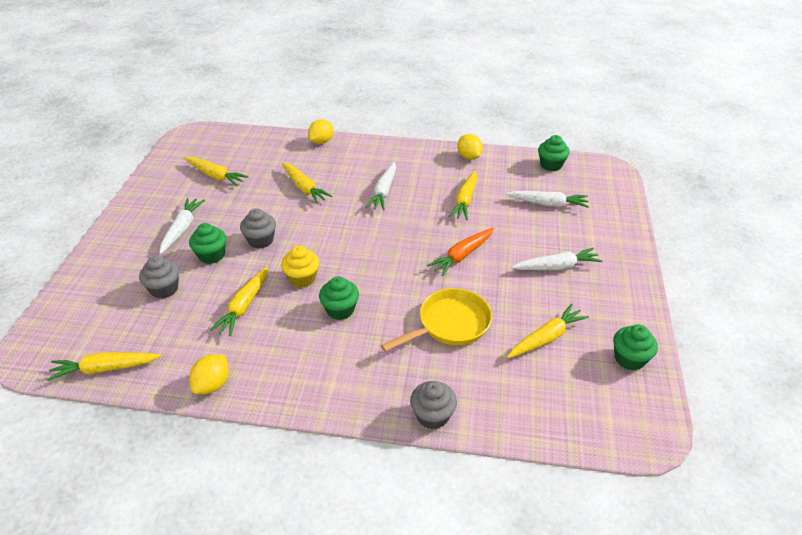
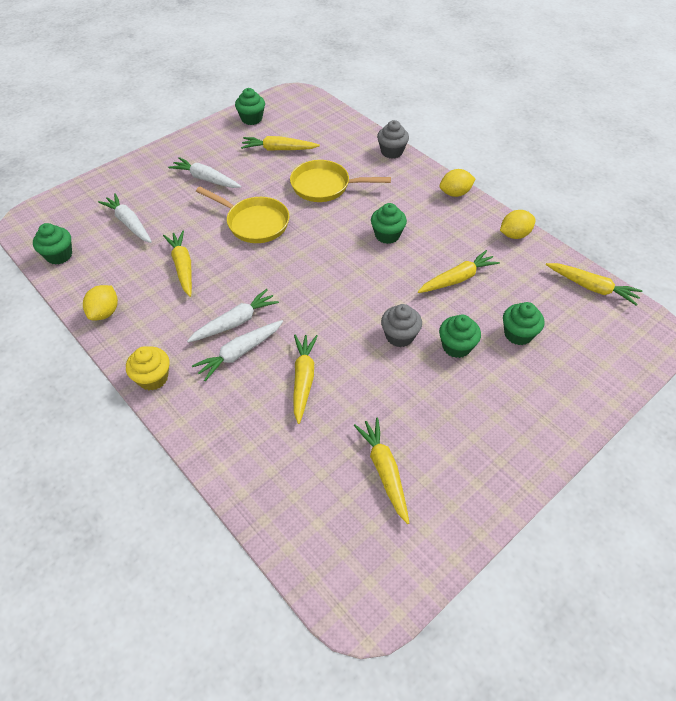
camera: 140 degrees left, 10 degrees up
grey cupcake [139,256,179,299] -> green cupcake [503,302,545,345]
white carrot [160,198,205,254] -> white carrot moved to [192,320,283,381]
yellow cupcake [281,246,319,288] -> yellow cupcake moved to [126,346,170,391]
yellow lemon [308,119,333,144] -> yellow lemon moved to [440,169,475,197]
orange carrot [427,228,494,276] -> yellow pan [196,187,289,243]
yellow carrot [448,170,477,220] -> yellow carrot turned 75 degrees counterclockwise [163,230,192,297]

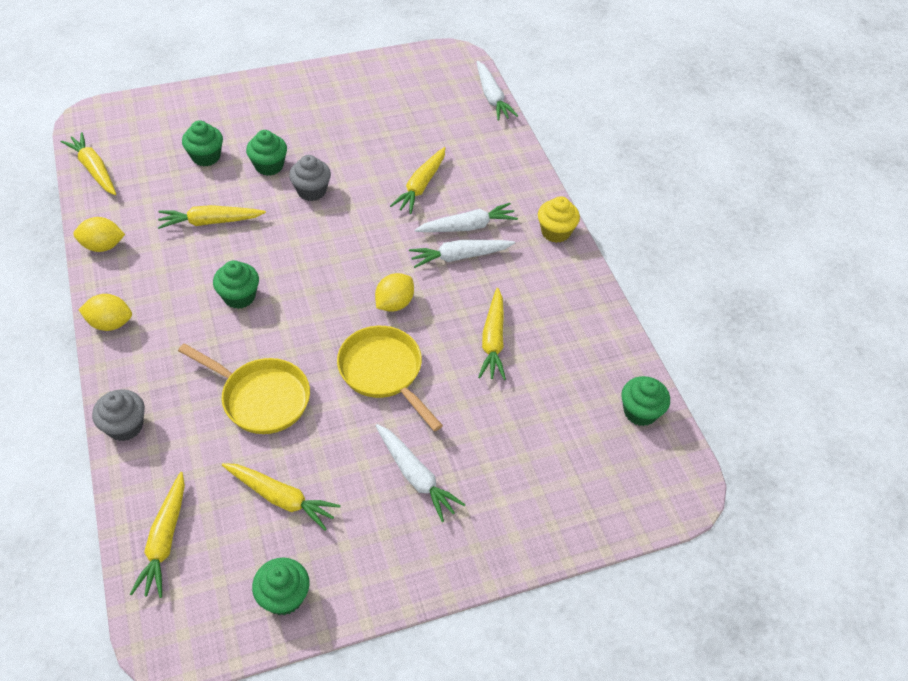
camera: 160 degrees left, 0 degrees up
yellow lemon [83,285,118,320] -> yellow lemon moved to [375,273,414,312]
white carrot [98,193,152,243] -> white carrot moved to [477,61,518,121]
yellow carrot [354,417,409,524] -> yellow carrot moved to [130,472,185,598]

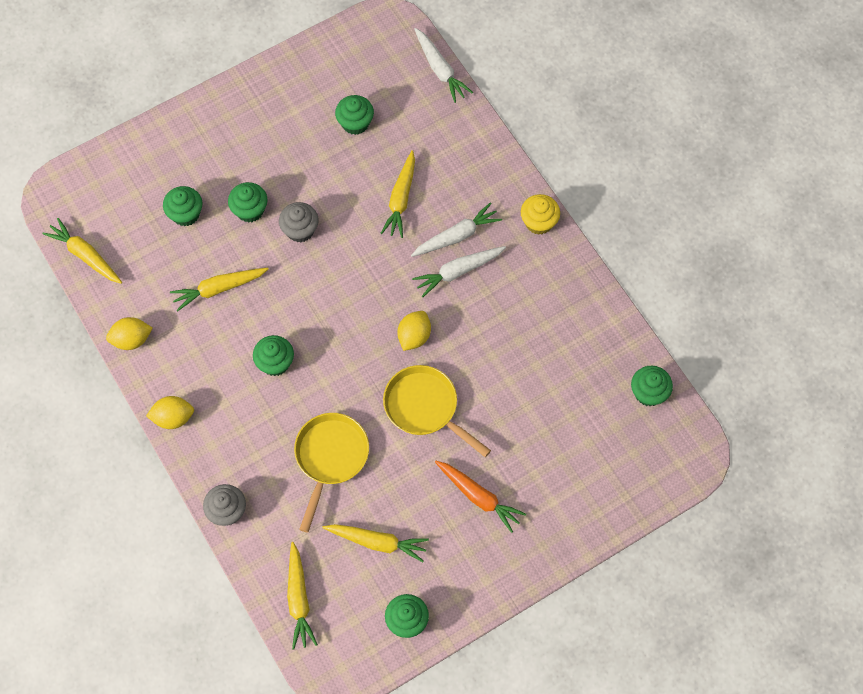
camera: 10 degrees left, 15 degrees up
yellow pan [178,343,310,434] -> yellow pan turned 90 degrees counterclockwise [294,413,369,532]
white carrot [375,424,466,522] -> orange carrot [435,461,526,533]
yellow carrot [478,288,506,380] -> none
none -> green cupcake [335,95,374,135]

